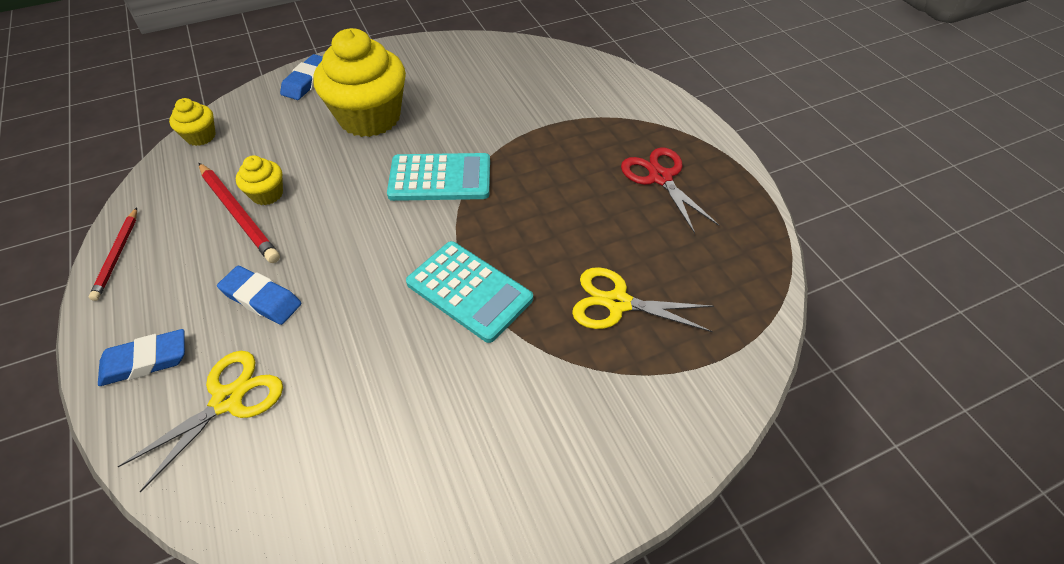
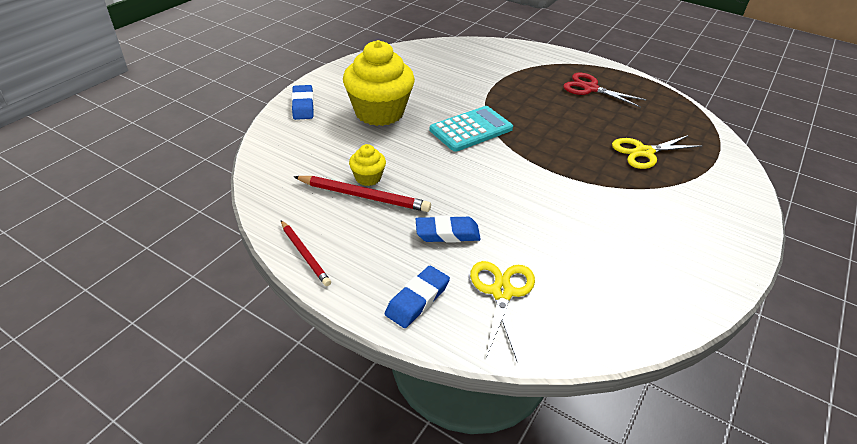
camera: 35 degrees left, 10 degrees down
yellow cupcake [169,98,216,146] -> none
turquoise calculator [406,241,533,343] -> none

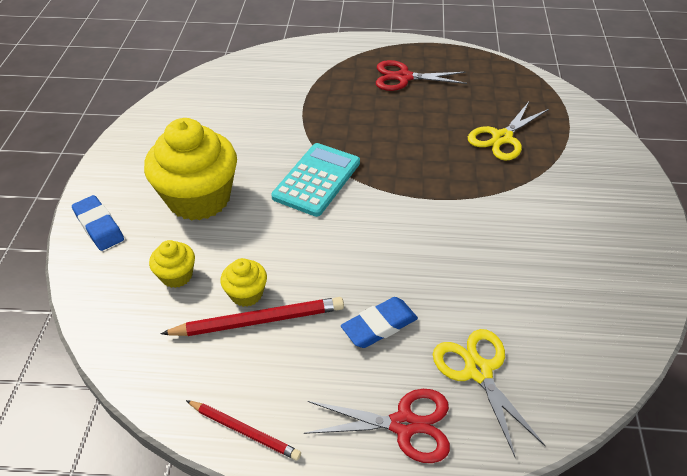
camera: 25 degrees left, 5 degrees up
blue eraser [385,266,450,328] -> red scissors [304,389,450,463]
none -> yellow cupcake [149,240,195,288]

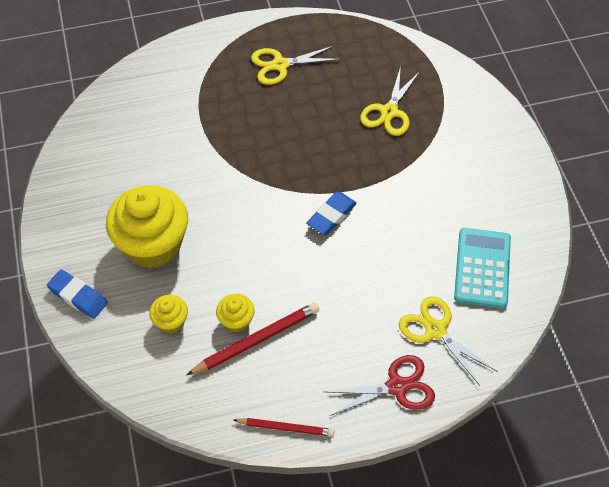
camera: 20 degrees left, 10 degrees up
turquoise calculator [271,143,360,217] -> turquoise calculator moved to [454,228,511,308]
blue eraser [341,297,418,348] -> blue eraser moved to [306,192,357,235]
red scissors [376,60,467,91] -> yellow scissors [251,45,341,85]

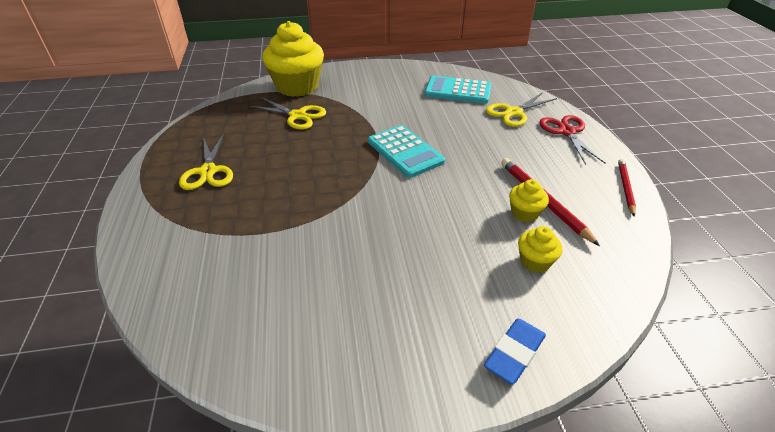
camera: 85 degrees left, 15 degrees down
yellow cupcake [106,185,188,268] -> yellow cupcake moved to [262,21,324,97]
blue eraser [306,192,357,235] -> turquoise calculator [368,125,445,178]

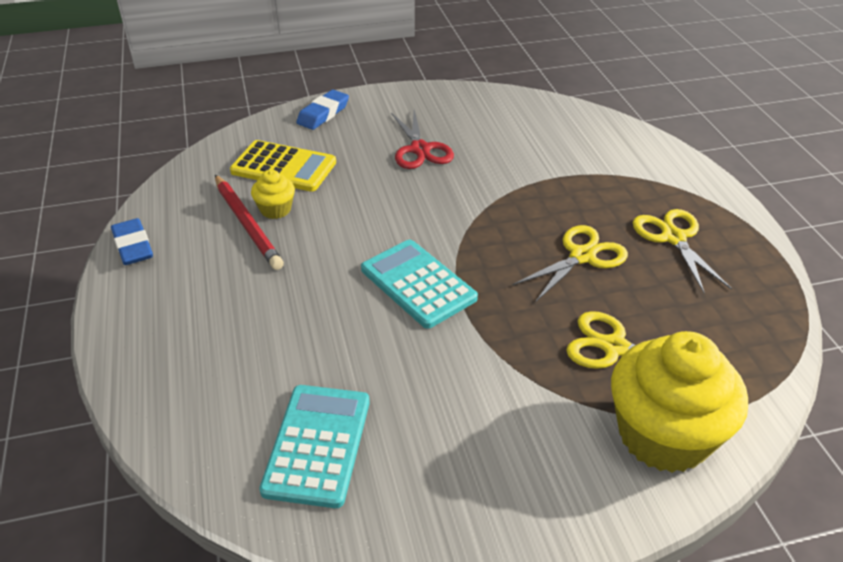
camera: 175 degrees right, 0 degrees up
turquoise calculator [425,76,491,104] -> turquoise calculator turned 90 degrees counterclockwise [259,385,370,508]
yellow scissors [486,92,557,127] -> yellow scissors moved to [513,225,628,302]
yellow cupcake [518,226,563,273] -> yellow calculator [230,140,336,192]
red scissors [539,115,606,165] -> red scissors moved to [391,110,454,169]
red pencil [618,159,636,217] -> blue eraser [111,218,153,265]

